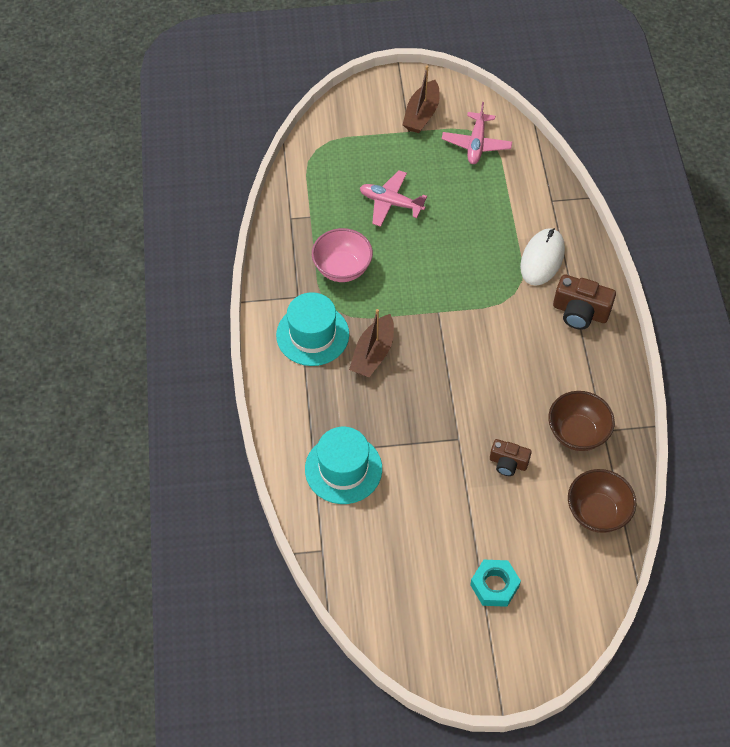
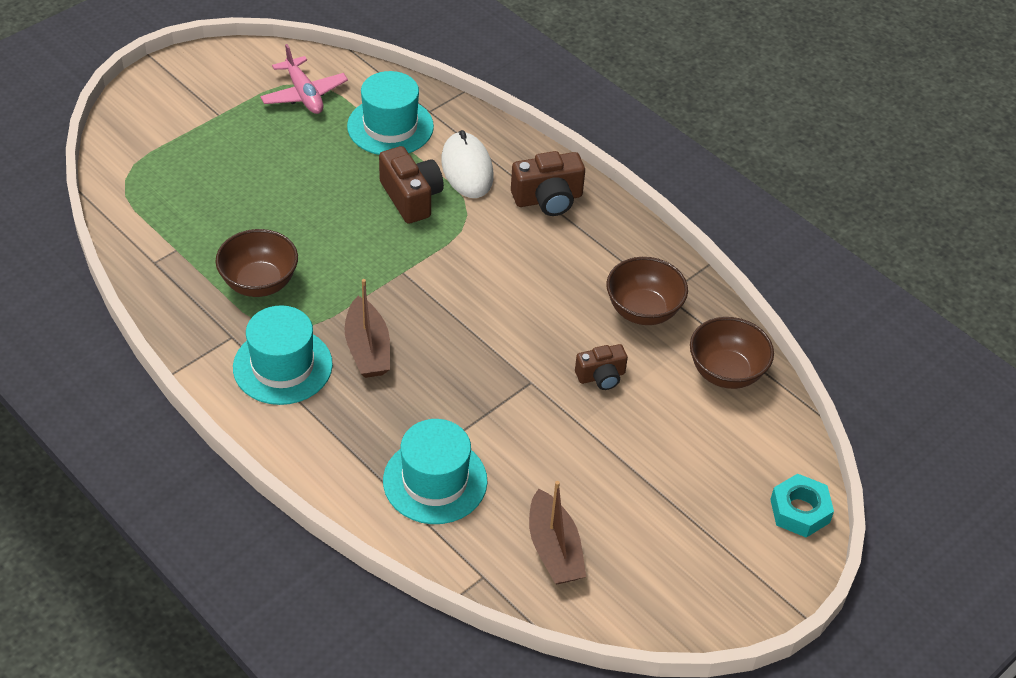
camera: 40 degrees left, 10 degrees down
pink bowl [312,228,373,282] -> brown bowl [216,229,298,297]
pink plane [360,170,427,227] -> none
brown boat [403,66,440,133] -> brown boat moved to [529,481,586,584]
turquoise nut [470,560,521,607] -> turquoise nut moved to [770,473,834,538]
none -> turquoise hat [347,71,434,155]
none -> brown camera [379,146,444,224]

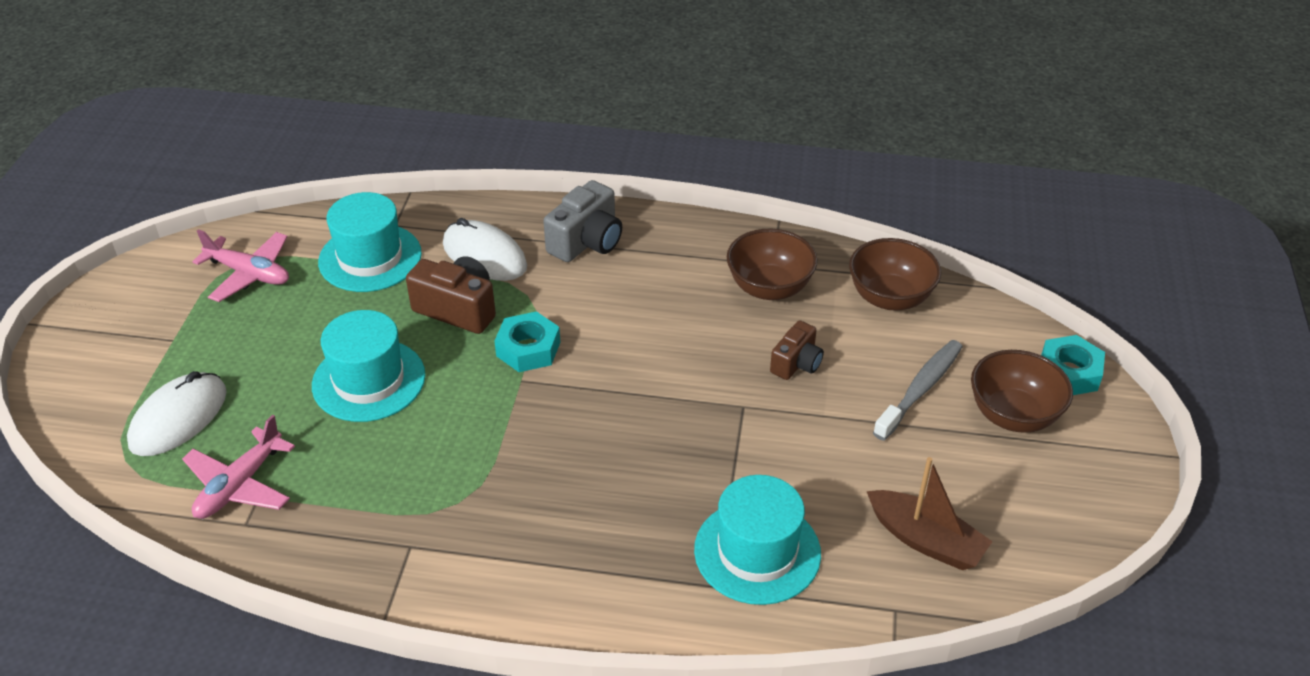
camera: 35 degrees left, 5 degrees down
brown bowl [216,229,298,297] -> brown bowl moved to [971,350,1073,433]
turquoise hat [233,305,333,405] -> turquoise hat moved to [312,310,425,422]
brown boat [345,279,390,378] -> none
brown camera [511,151,585,216] -> grey camera [543,180,622,262]
none -> white mouse [127,371,227,456]
none -> pink plane [182,415,295,519]
none -> turquoise nut [494,311,560,372]
none -> grey toothbrush [873,340,963,441]

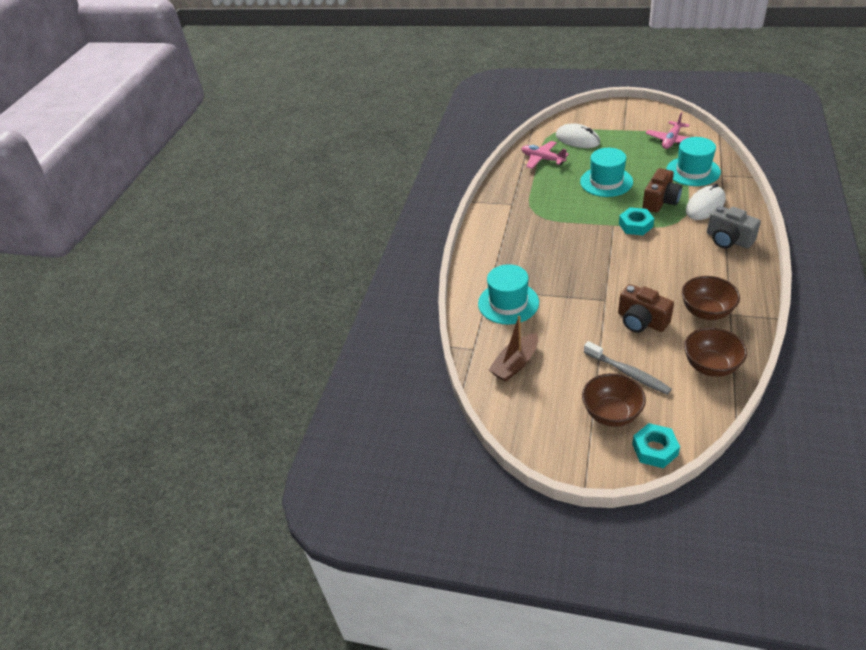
camera: 100 degrees right, 0 degrees up
brown camera [770,320,824,380] -> brown camera [618,284,674,333], size x1.57

